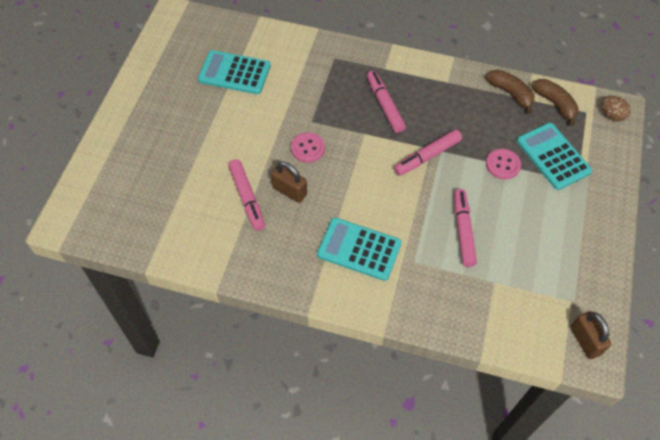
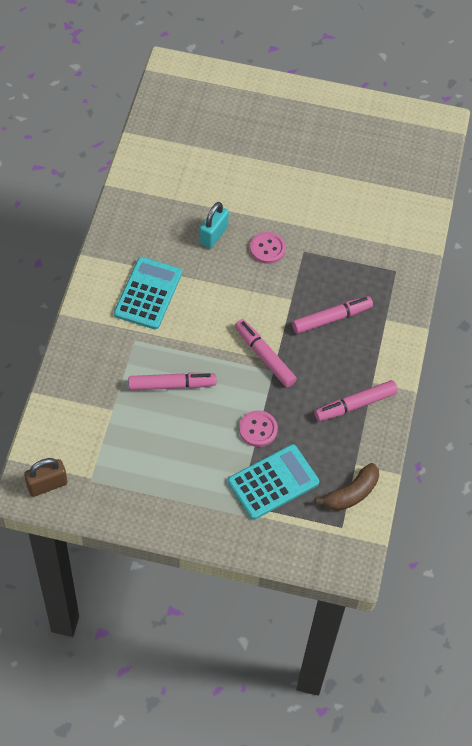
camera: 85 degrees right, 0 degrees up
turquoise calculator [198,50,271,94] -> none
pink marker [228,159,265,231] -> pink marker moved to [314,380,398,421]
brown padlock [271,161,307,203] -> turquoise padlock [199,202,229,249]
brown banana [486,70,534,114] -> none
brown egg [601,96,631,122] -> none

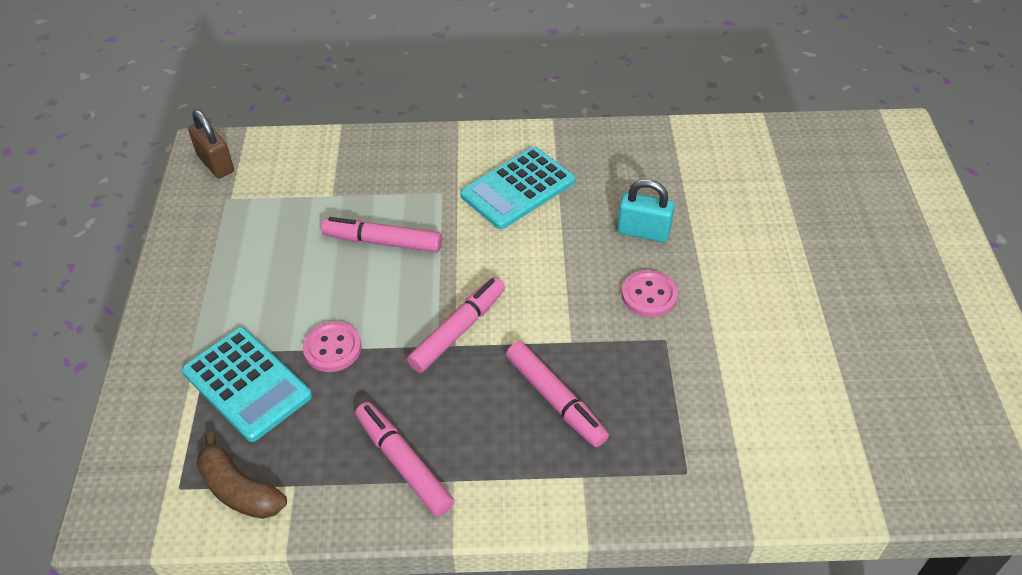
camera: 80 degrees right, 10 degrees down
turquoise calculator [114,257,182,330] -> turquoise calculator turned 135 degrees clockwise [460,147,575,229]
pink marker [128,372,216,391] -> pink marker turned 120 degrees clockwise [321,217,442,253]

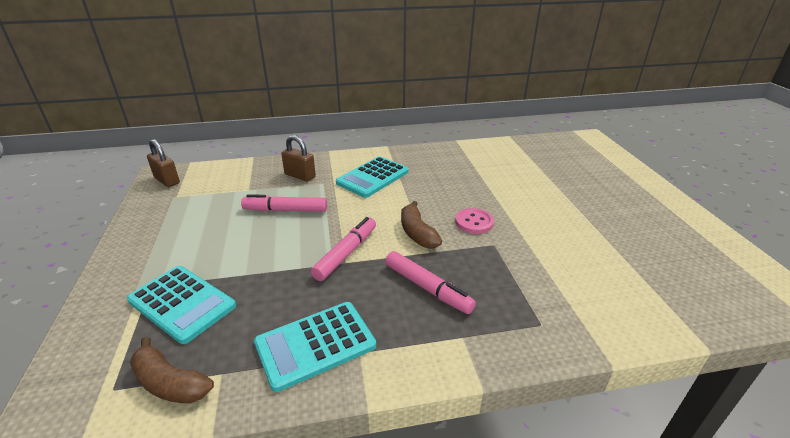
camera: 10 degrees left, 15 degrees down
pink button [303,321,362,372] -> none
pink marker [355,402,454,516] -> turquoise calculator [254,302,376,392]
turquoise padlock [617,179,674,242] -> none
none -> brown padlock [281,135,316,182]
none -> brown banana [401,201,442,248]

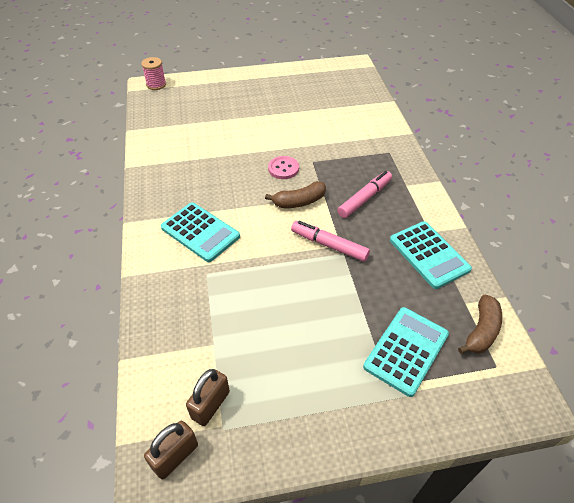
camera: 90 degrees left, 15 degrees up
pink marker [241,194,327,212] -> none
brown padlock [281,135,316,182] -> brown padlock moved to [186,369,230,426]
none -> pink spool [141,57,166,90]

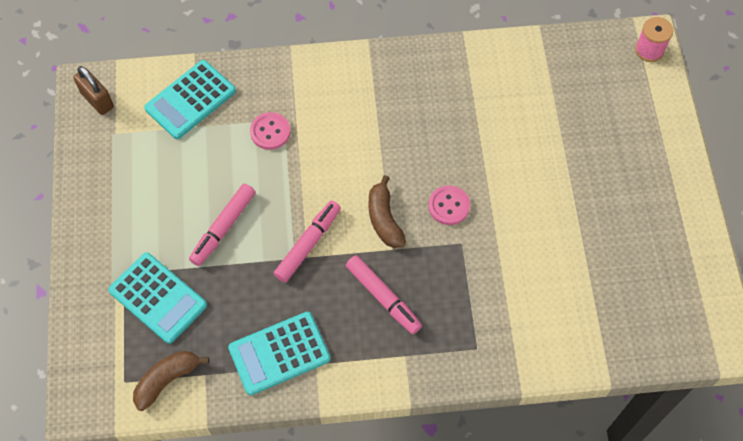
camera: 95 degrees right, 15 degrees up
turquoise calculator [161,202,240,262] -> turquoise calculator moved to [144,60,236,139]
brown padlock [186,369,230,426] -> none
brown banana [458,294,502,354] -> brown banana turned 105 degrees clockwise [133,351,209,411]
none -> pink marker [189,183,255,266]
none -> pink button [250,112,290,150]

